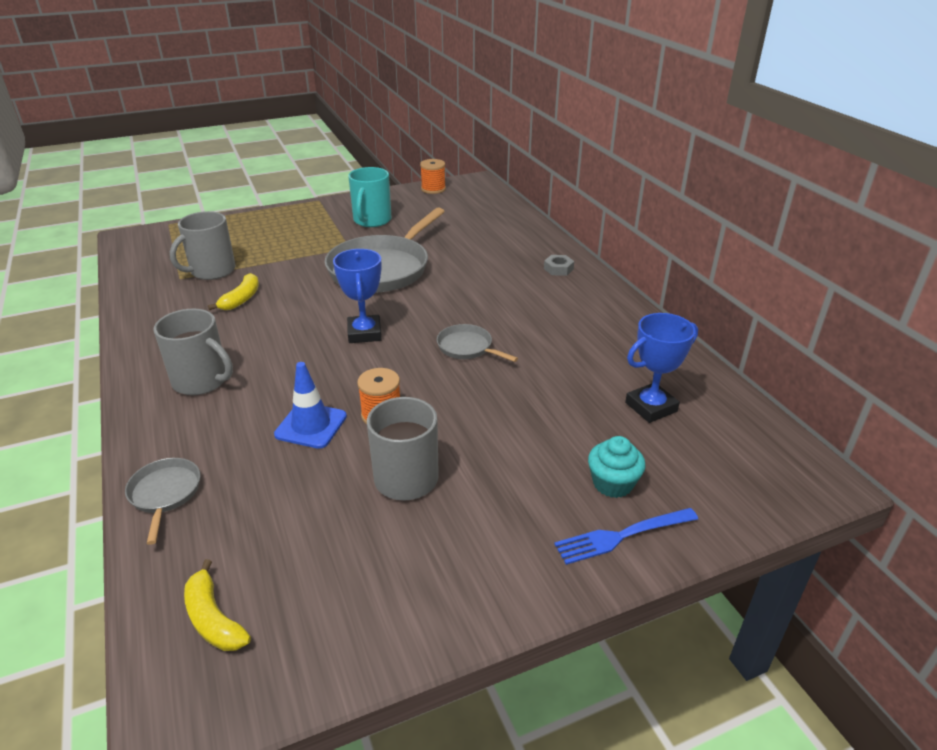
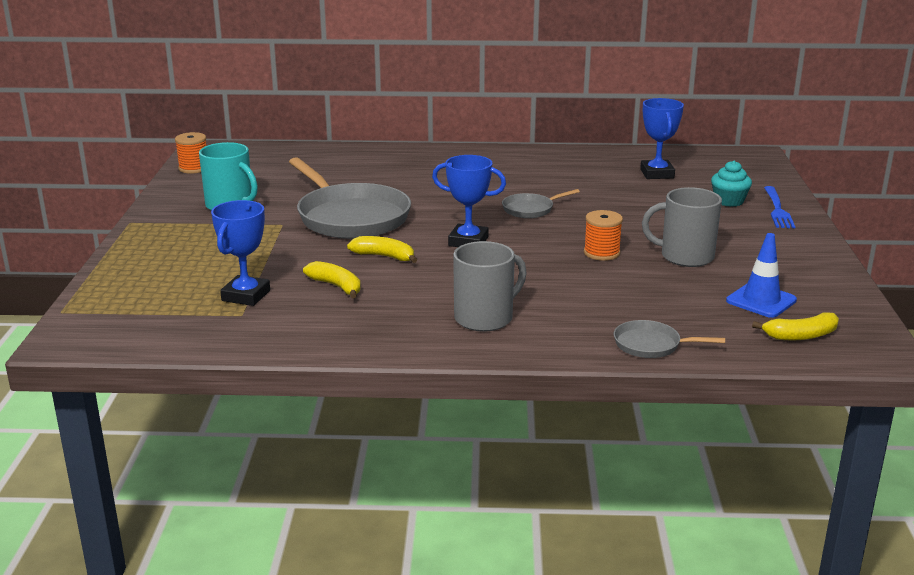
camera: 65 degrees left, 10 degrees down
grey mug [170,211,236,280] -> blue trophy [211,200,270,306]
blue traffic cone [274,362,347,449] -> blue traffic cone moved to [726,233,797,318]
grey nut [544,255,574,276] -> none
none -> yellow banana [347,236,417,263]

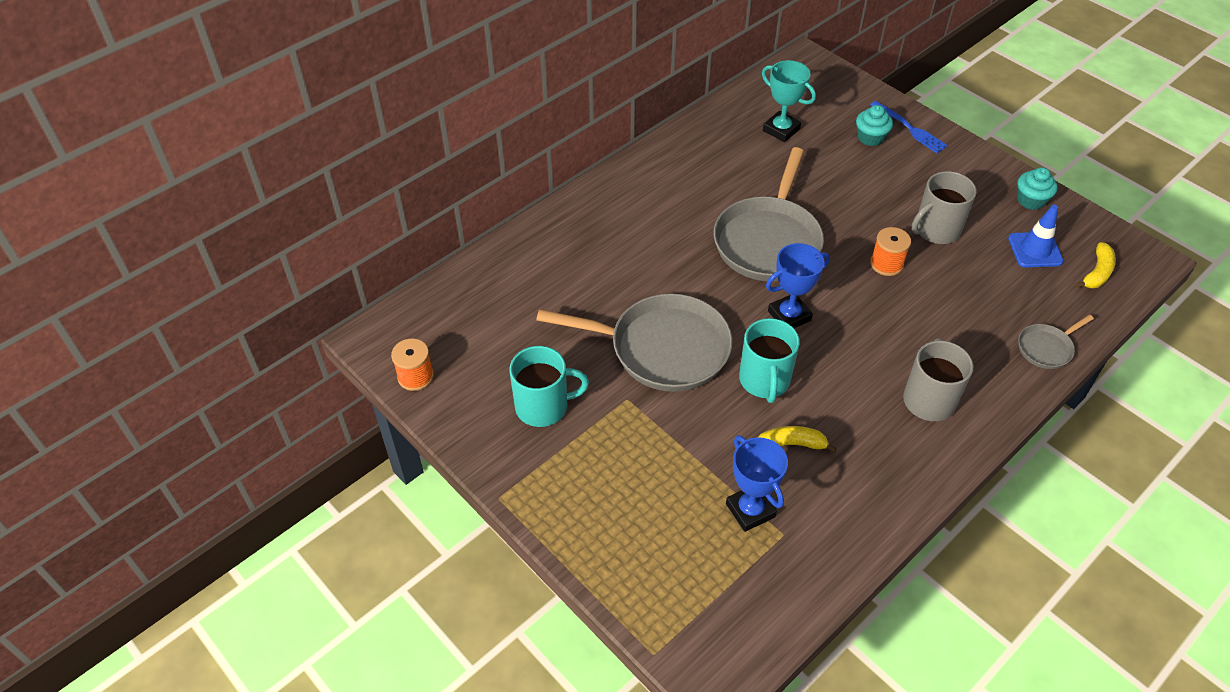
camera: 45 degrees left, 25 degrees up
yellow banana [347,236,417,263] -> turquoise mug [739,318,800,403]
grey pan [502,189,580,218] -> grey pan [713,147,824,281], size x2.16
blue trophy [640,98,684,179] -> turquoise trophy [762,60,816,142]
none -> turquoise cupcake [1017,167,1058,210]

